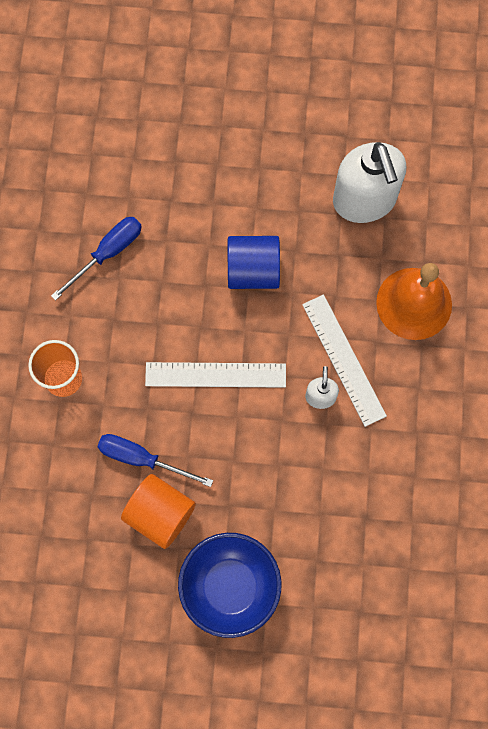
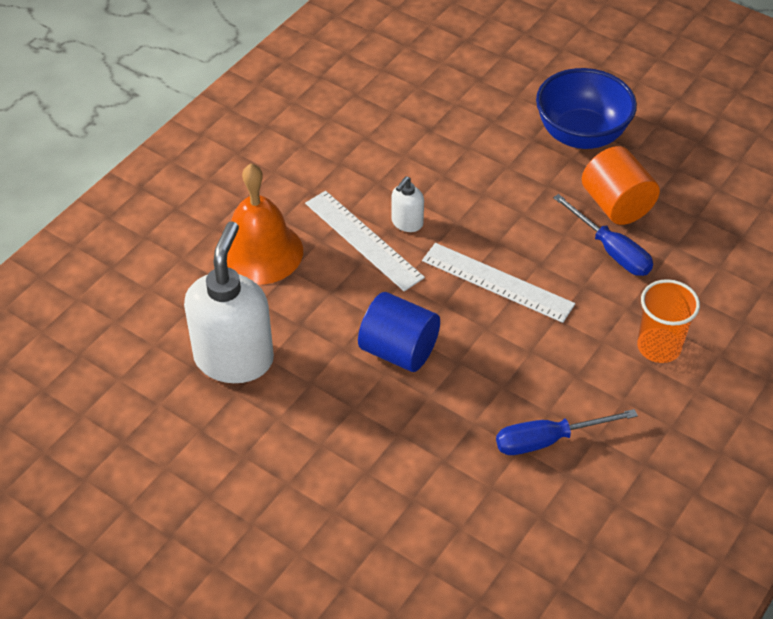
camera: 150 degrees left, 25 degrees down
white ruler [302,295,387,427] -> white ruler turned 45 degrees counterclockwise [305,191,425,291]

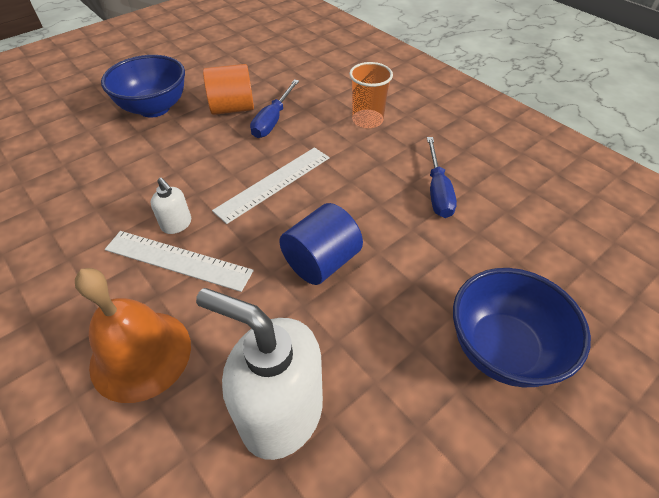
camera: 75 degrees left, 0 degrees up
white ruler [305,191,425,291] -> white ruler turned 45 degrees clockwise [105,231,254,292]
blue screwdriver [553,194,653,276] -> blue screwdriver turned 135 degrees clockwise [250,79,299,138]
none -> blue bowl [453,268,591,387]

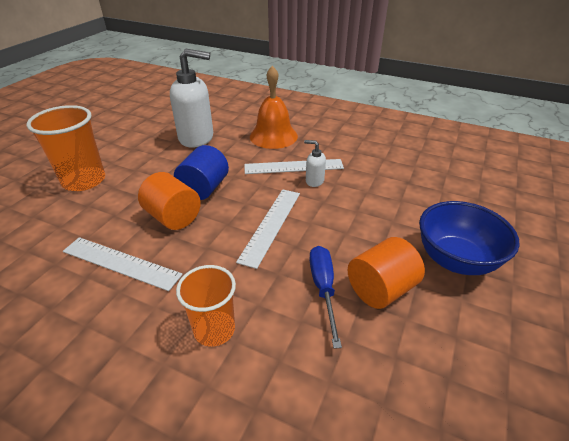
camera: 155 degrees right, 10 degrees down
blue screwdriver [427,137,457,218] -> white ruler [63,237,183,291]
blue bowl [453,268,591,387] -> orange cup [27,105,105,191]
none -> orange cylinder [138,172,201,230]

